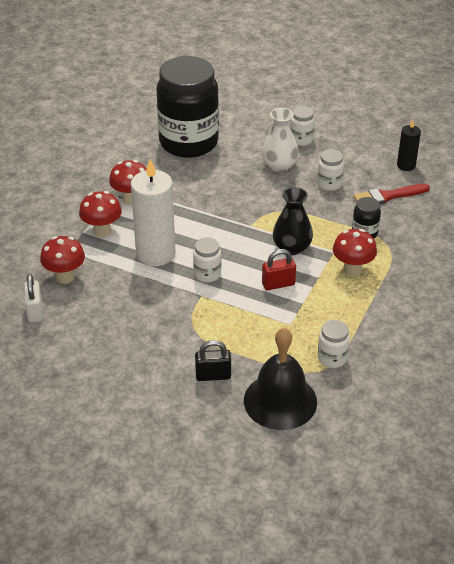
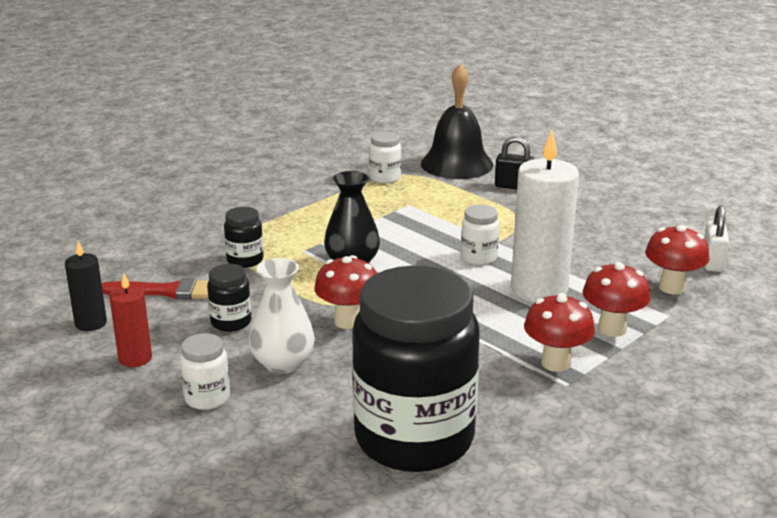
camera: 160 degrees left, 15 degrees down
red padlock [262,249,296,290] -> none
white jar [317,149,344,191] -> black jar [207,264,252,332]
red mushroom [333,229,377,276] -> red mushroom moved to [314,255,377,329]
none -> red candle [109,274,152,367]

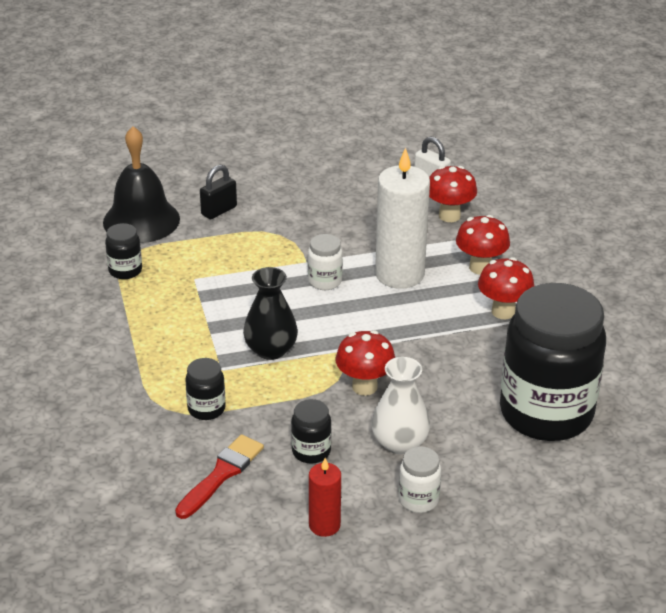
camera: 60 degrees left, 10 degrees up
black candle [65,241,107,331] -> none
white jar [369,132,401,184] -> black jar [105,223,142,279]

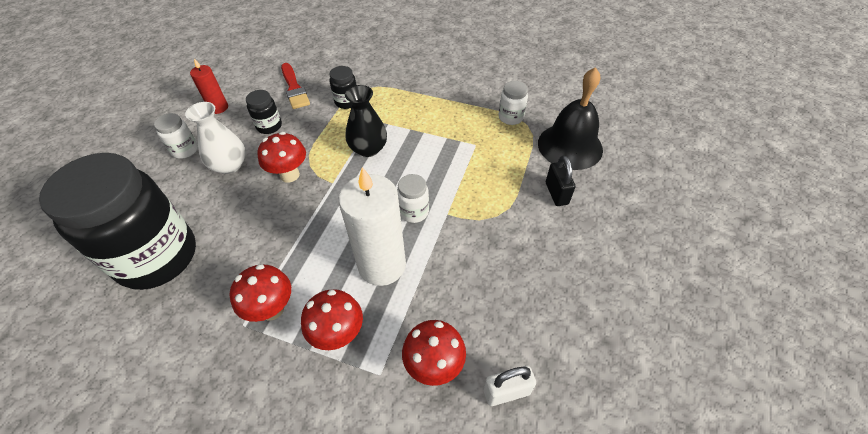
camera: 125 degrees right, 15 degrees up
black jar [105,223,142,279] -> white jar [499,81,528,125]

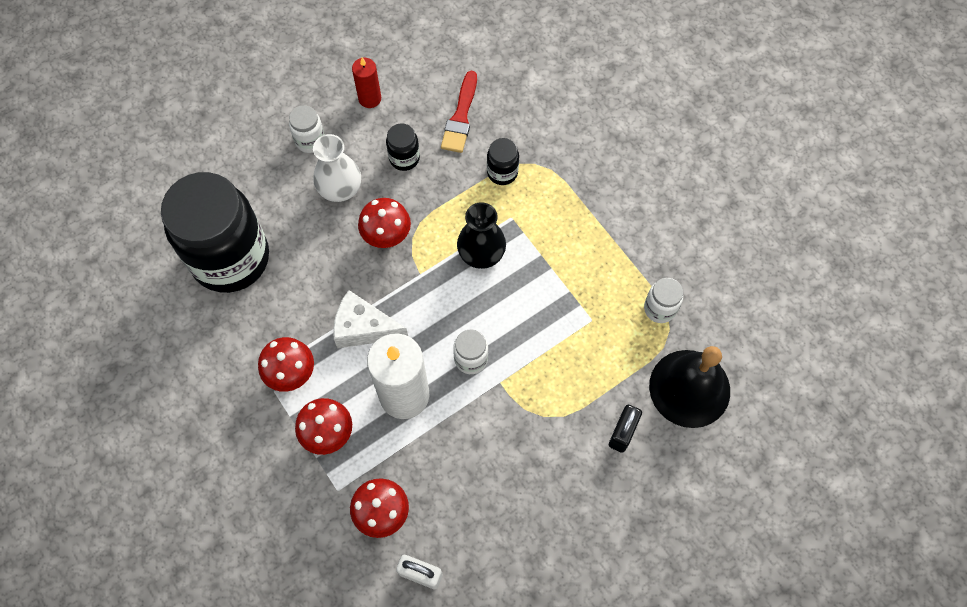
camera: 35 degrees right, 15 degrees up
none -> white cheese [333,290,408,348]

